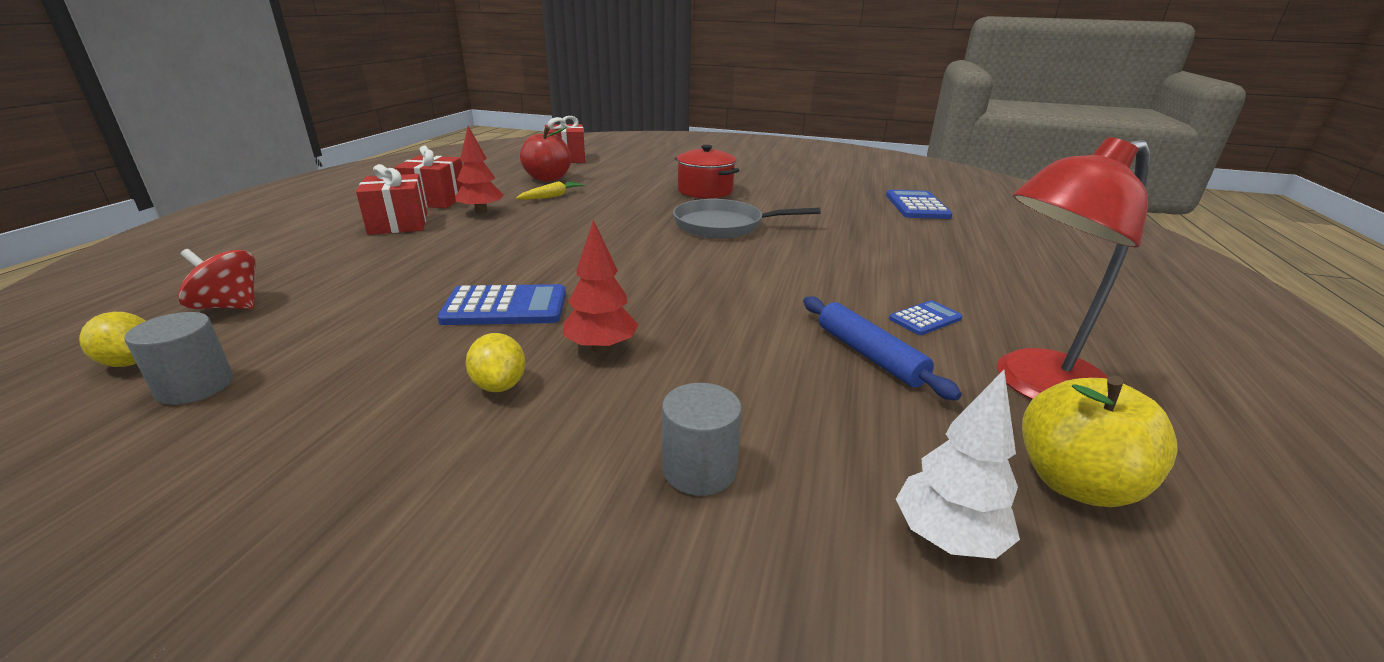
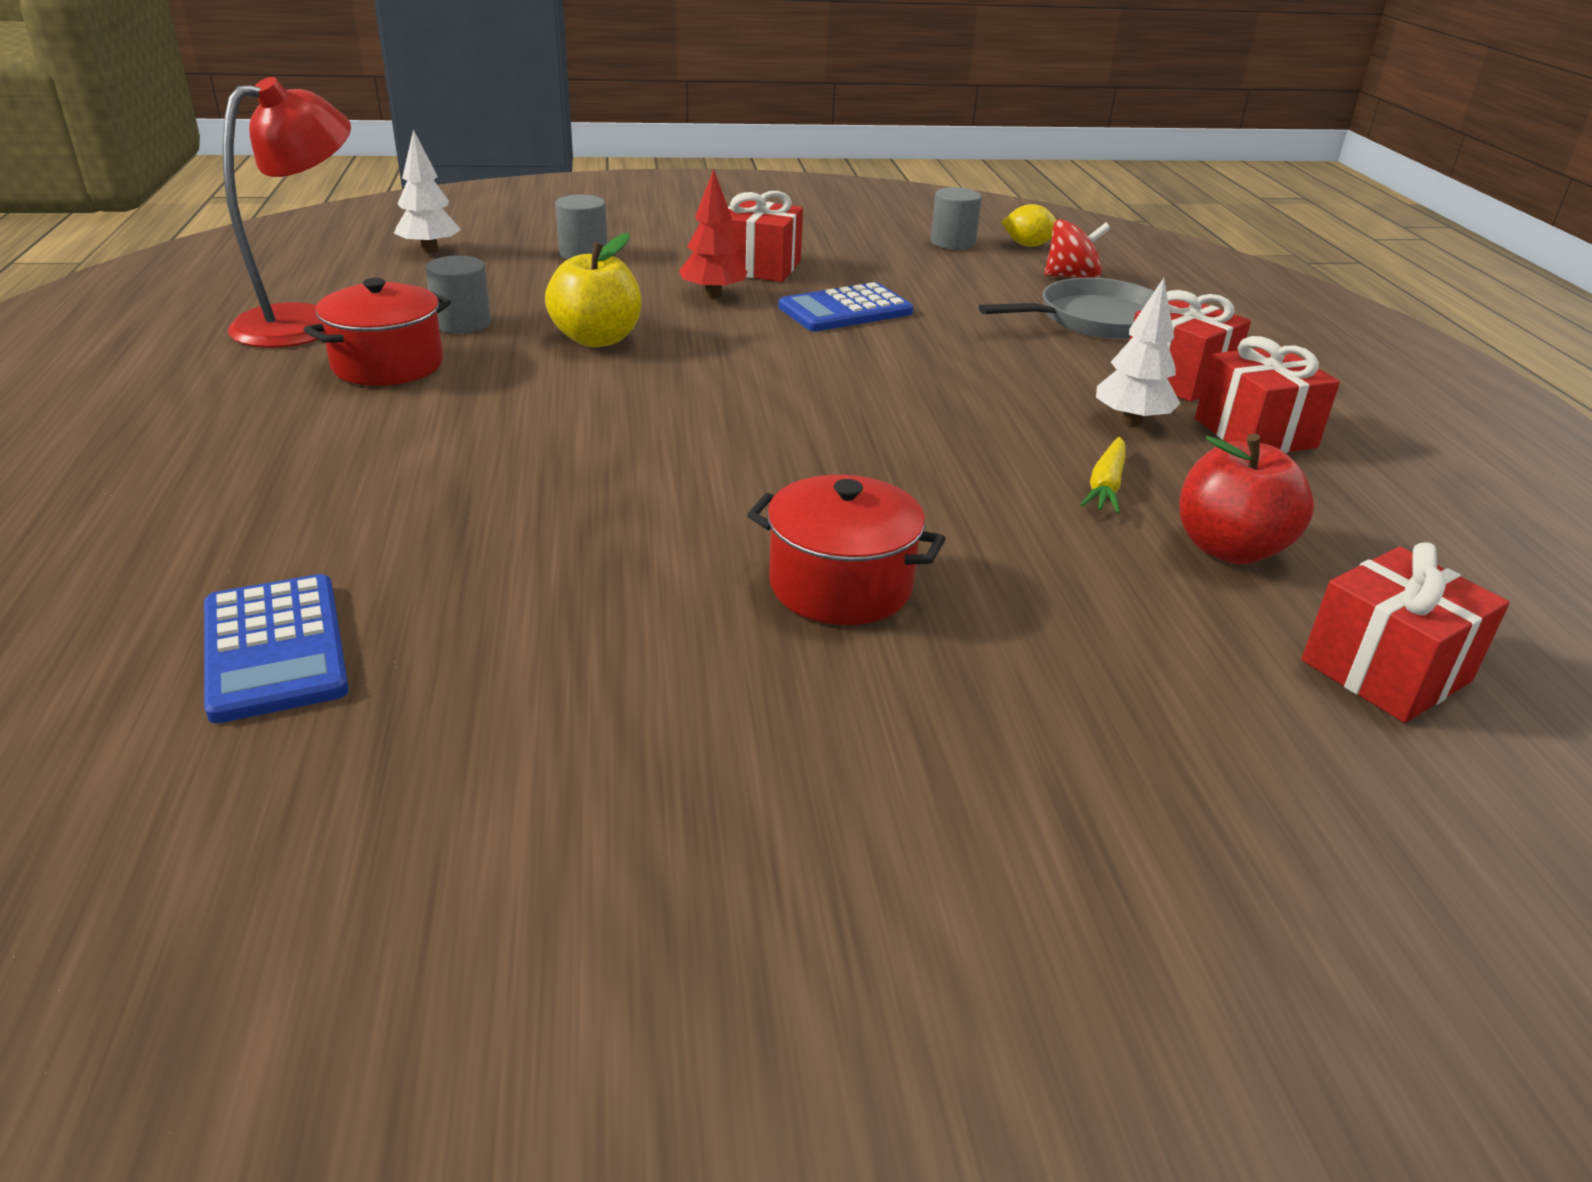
camera: 155 degrees right, 5 degrees up
red tree [455,126,504,214] -> white tree [1096,278,1180,427]
yellow lemon [466,333,525,392] -> red gift [727,191,803,282]
grey pan [673,199,821,238] -> grey pan moved to [979,278,1154,339]
blue rolling pin [803,296,962,401] -> grey cylinder [425,256,491,333]
blue calculator [889,300,963,335] -> red pot [304,278,451,386]
yellow apple [1022,376,1178,507] -> yellow apple moved to [545,233,641,347]

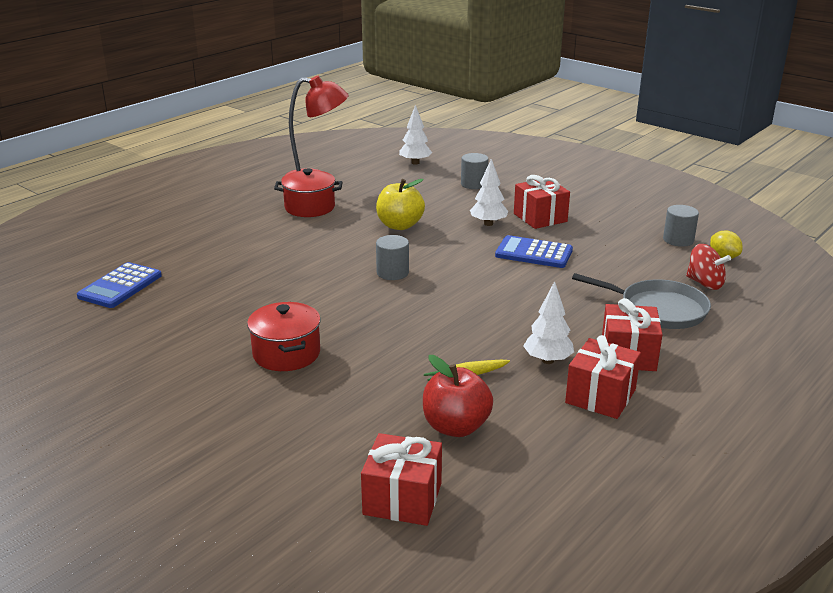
camera: 50 degrees right, 5 degrees down
grey cylinder [425,256,491,333] -> grey cylinder moved to [376,235,409,280]
red tree [679,169,748,299] -> white tree [470,159,508,226]

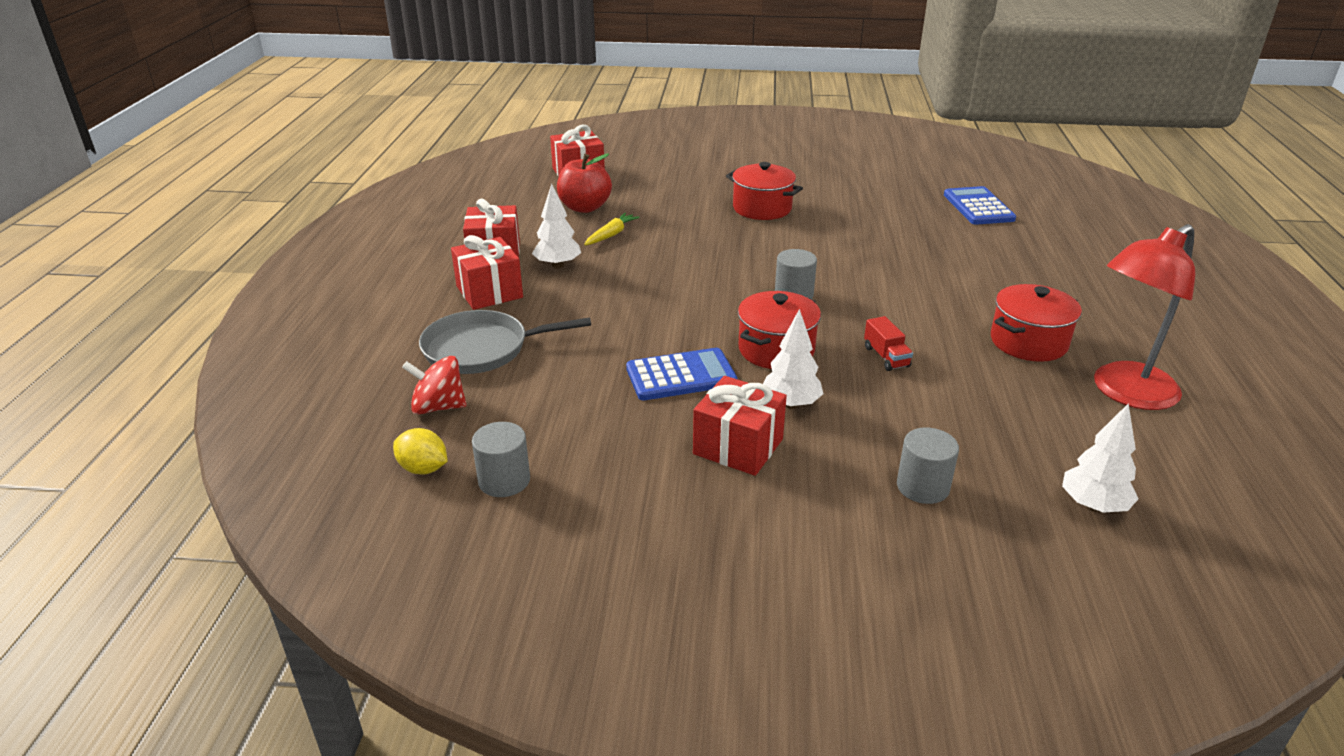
camera: 145 degrees right, 5 degrees up
yellow apple [376,179,425,230] -> red truck [864,316,913,371]
none -> red pot [738,291,821,369]

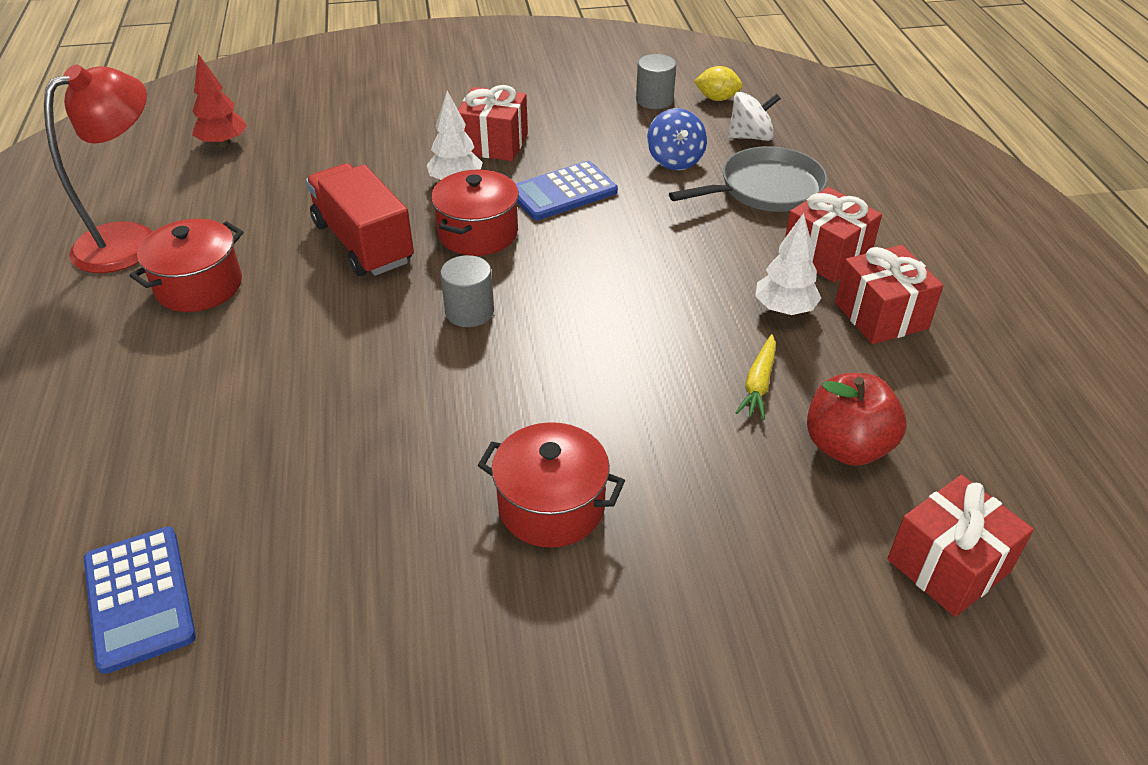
camera: 165 degrees right, 10 degrees up
red spinning top [402,356,467,414] -> white spinning top [728,92,781,141]
red truck [864,316,913,371] -> red truck [306,163,414,276], size x2.22
grey cylinder [897,428,959,504] -> none
white tree [1062,403,1138,513] -> red tree [192,54,247,147]
none -> blue spinning top [647,108,707,170]

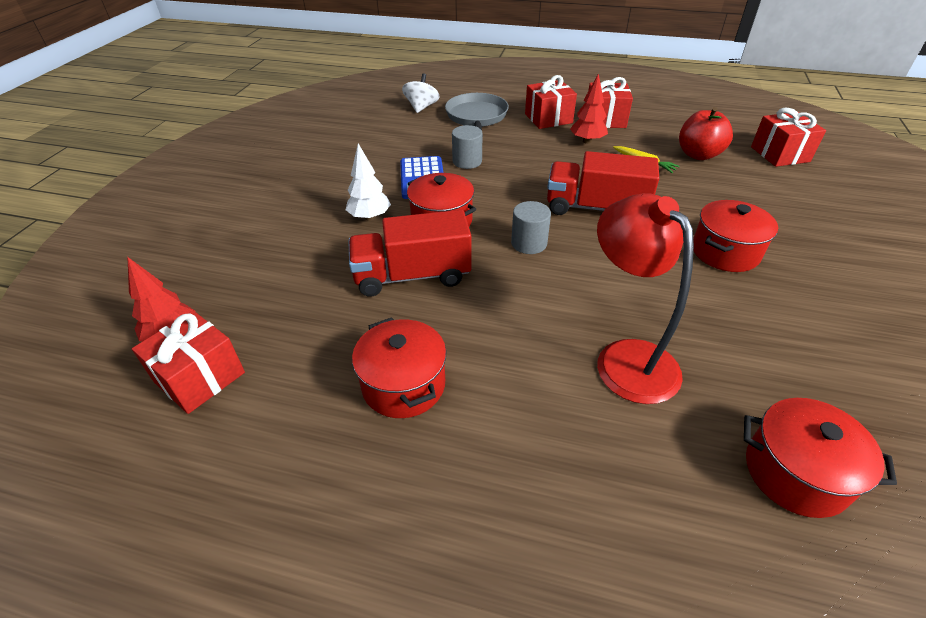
camera: 65 degrees left, 0 degrees up
red lamp [44,65,153,273] -> red lamp moved to [597,193,694,404]
blue calculator [84,527,196,674] -> red pot [744,398,897,518]
red gift [458,85,528,161] -> red gift moved to [132,311,245,414]
grey cylinder [636,54,676,109] -> grey cylinder moved to [452,125,483,169]
blue spinning top [647,108,707,170] -> none
yellow lemon [694,66,743,101] -> none
white tree [755,213,821,315] -> red tree [570,73,608,144]
none -> red truck [547,151,659,215]

